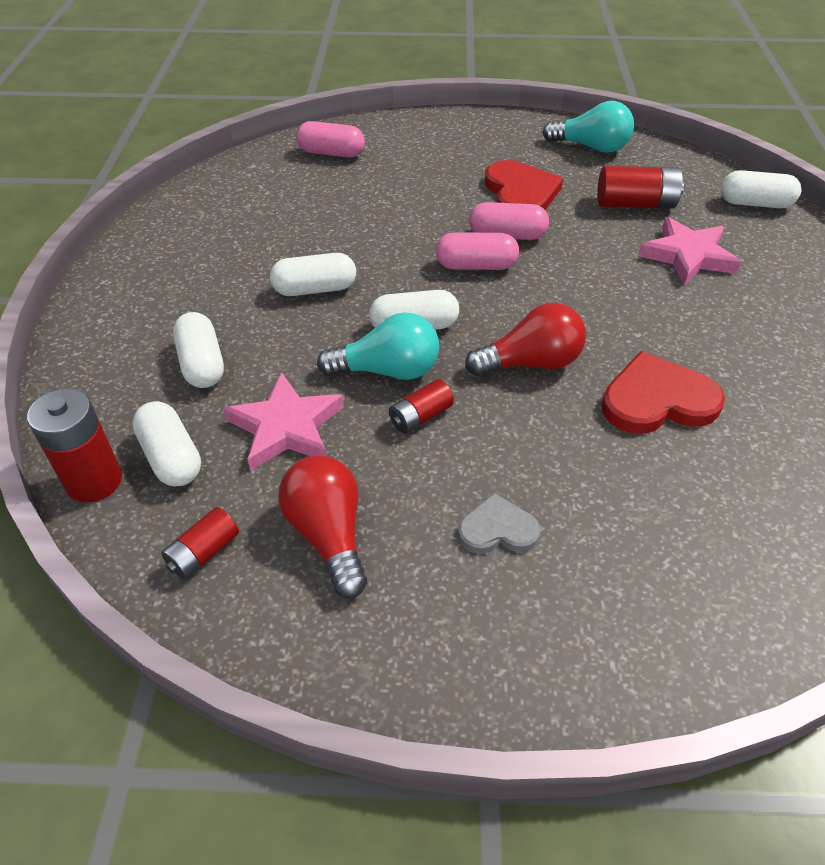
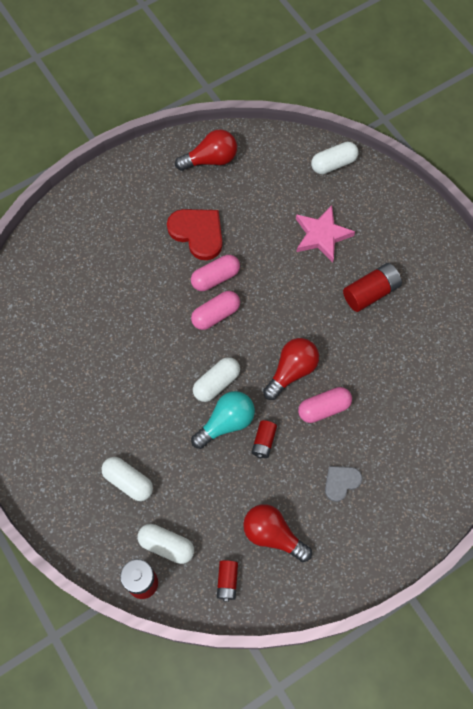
camera: 35 degrees left, 20 degrees up
pink star [223,372,344,471] -> none
white capsule [270,253,356,296] -> none
pink capsule [296,121,365,158] -> pink capsule moved to [298,387,352,423]
turquoise light bulb [542,101,634,153] -> red light bulb [175,129,237,171]
red battery [597,166,684,209] -> red battery moved to [343,263,402,312]
red heart [601,351,725,434] -> none

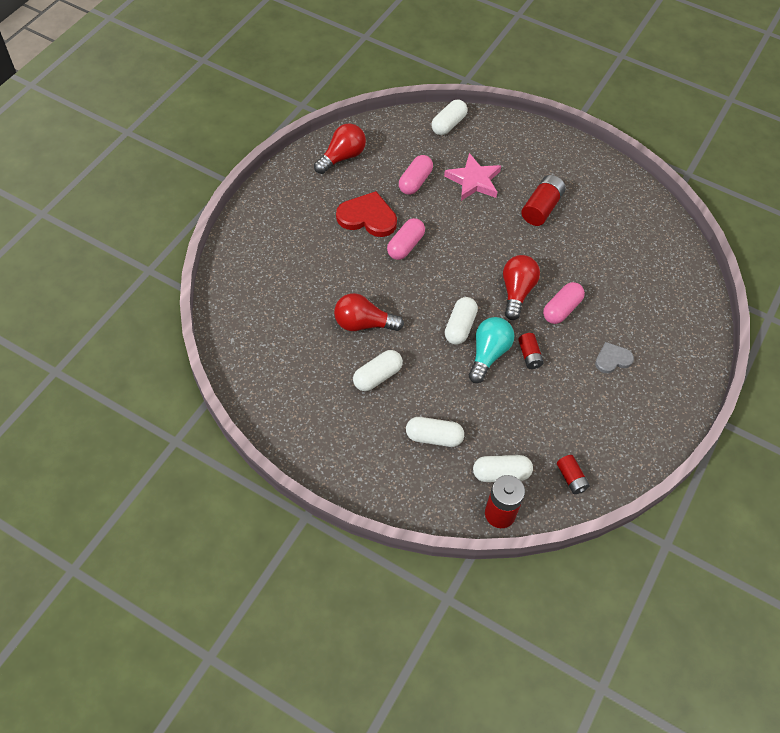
camera: 30 degrees left, 10 degrees down
pink capsule [191,291,240,330] -> pink capsule moved to [399,155,433,195]
red light bulb [243,504,312,562] -> red light bulb moved to [334,293,404,331]
grey heart [325,466,363,502] -> grey heart turned 45 degrees clockwise [595,342,634,373]
none -> white capsule [353,350,403,391]

